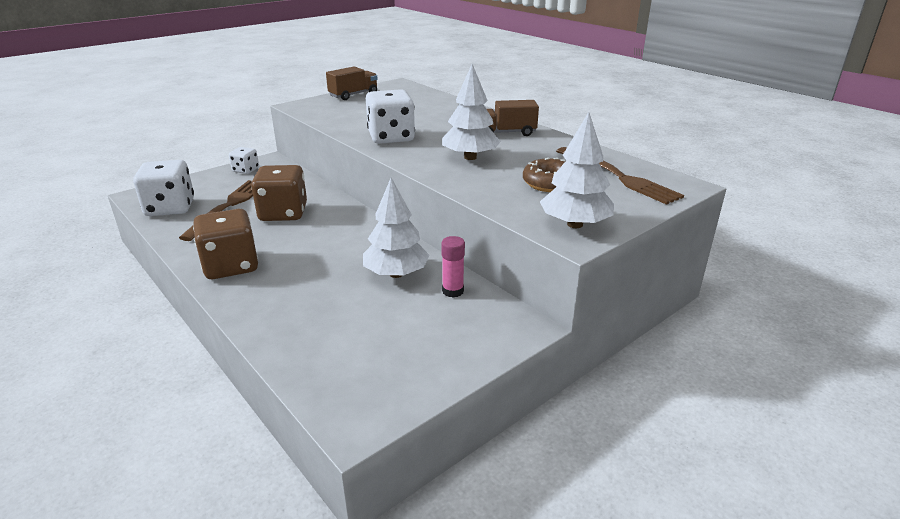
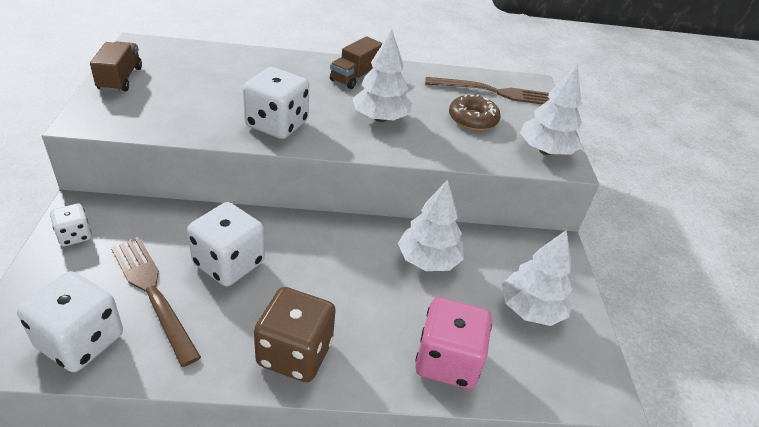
camera: 55 degrees left, 10 degrees up
brown dice [251,165,307,221] -> white dice [187,202,265,286]
pink glue stick [441,236,465,298] -> none
none -> pink dice [415,297,492,389]
none -> white tree [502,230,573,326]

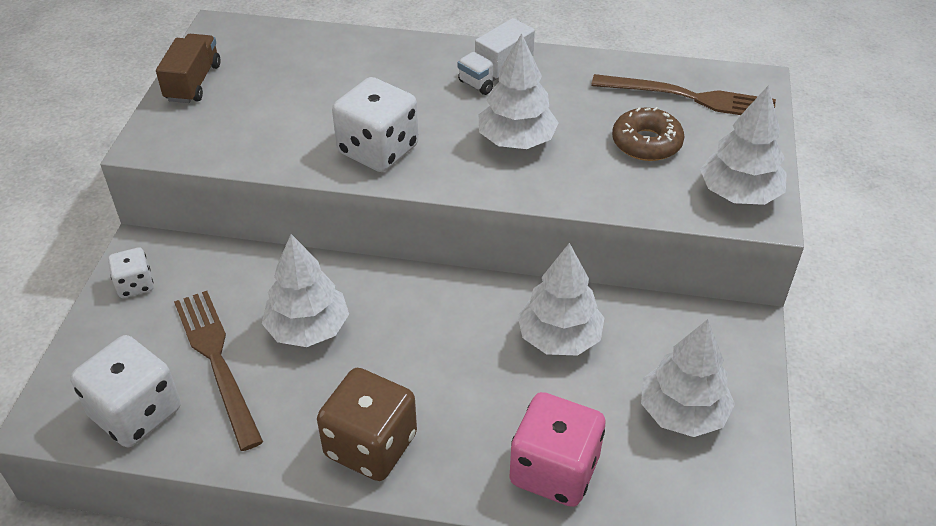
camera: 15 degrees right, 5 degrees up
white dice [187,202,265,286] -> white tree [262,234,349,347]
brown truck [330,36,383,89] -> white truck [458,18,535,95]

